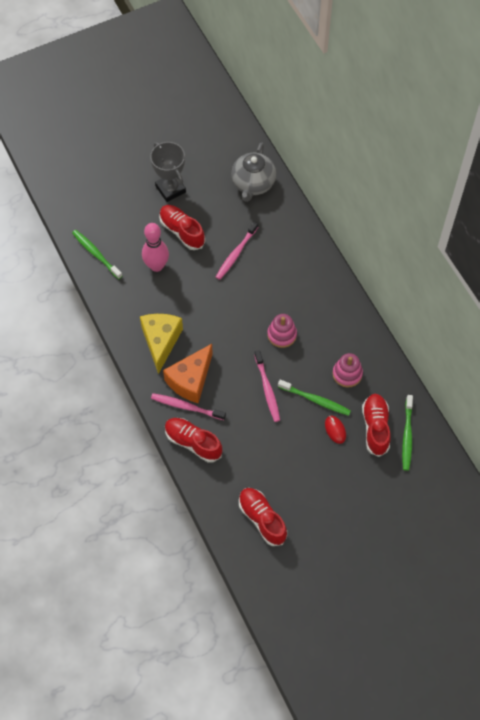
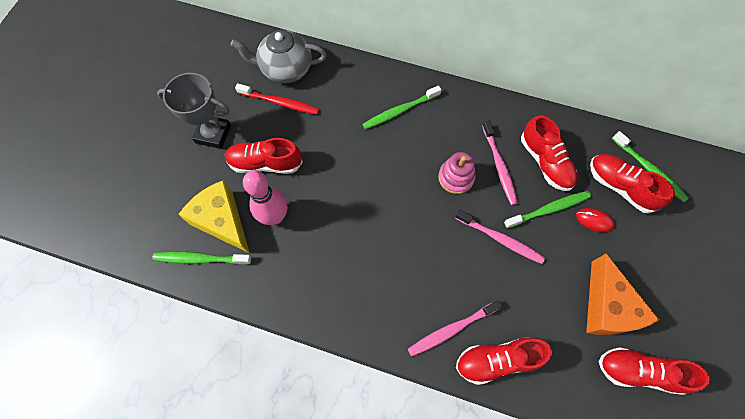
camera: 45 degrees left, 5 degrees up
yellow cheese [140,314,183,374] -> yellow cheese moved to [178,180,250,253]
orange cheese [163,344,213,403] -> orange cheese moved to [586,254,659,335]
pink toothbrush [216,221,258,280] -> pink toothbrush moved to [482,120,518,205]
grey teapot [231,142,276,202] -> grey teapot turned 120 degrees clockwise [231,30,327,83]
pink stacking toy [332,353,363,388] -> red shoe [521,115,578,191]
none -> red toothbrush [235,83,319,115]
none -> green toothbrush [362,85,442,129]

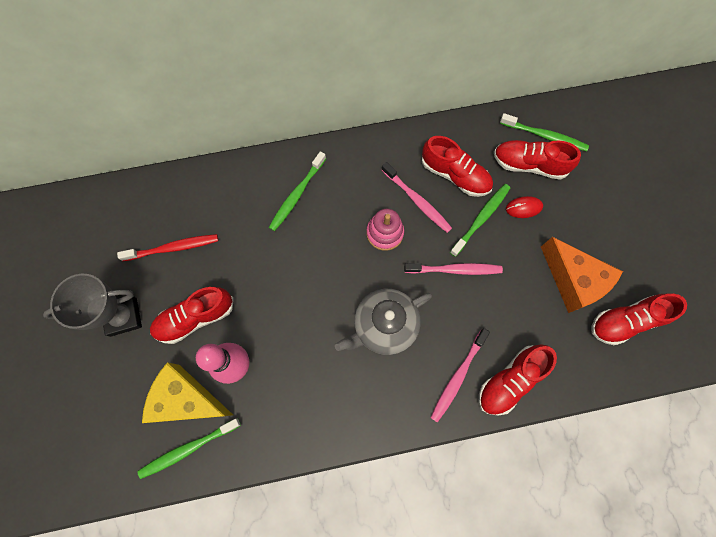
camera: 30 degrees left, 5 degrees up
grey teapot [231,30,327,83] -> grey teapot moved to [335,289,432,355]

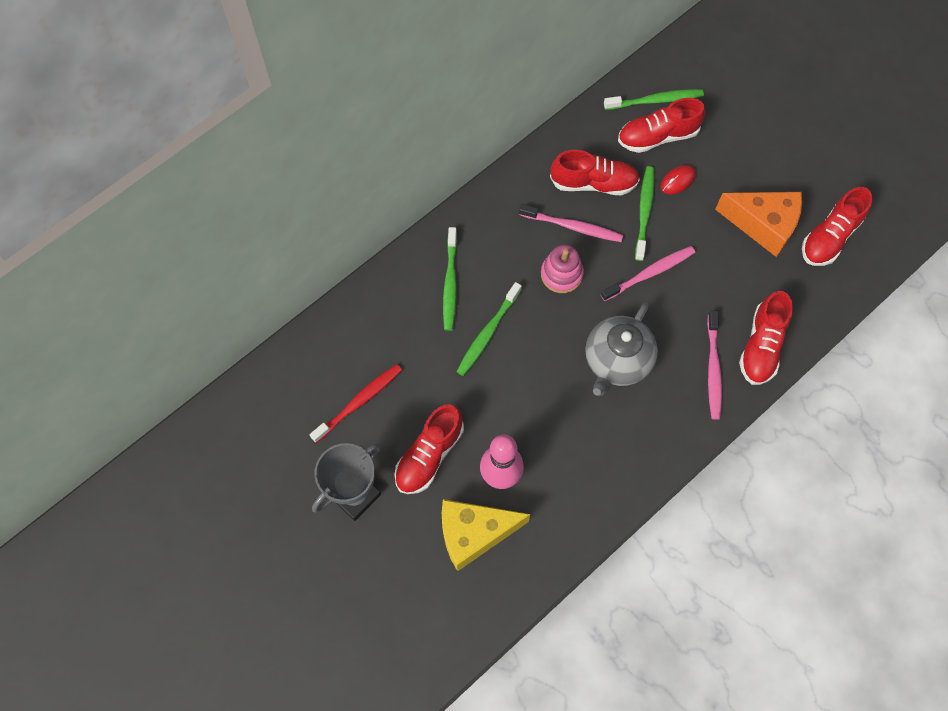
camera: 30 degrees left, 5 degrees down
green toothbrush [137,418,241,479] -> green toothbrush moved to [456,282,522,376]

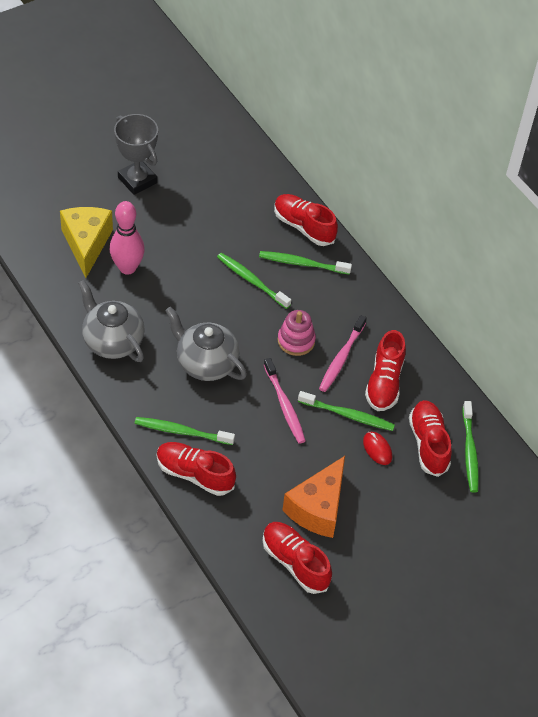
camera: 95 degrees right, 15 degrees down
red toothbrush [310,364,402,443] -> none
red shoe [394,404,464,494] -> red shoe moved to [274,194,338,246]
pink toothbrush [707,310,722,420] -> green toothbrush [135,417,235,445]
none -> grey teapot [78,280,145,362]

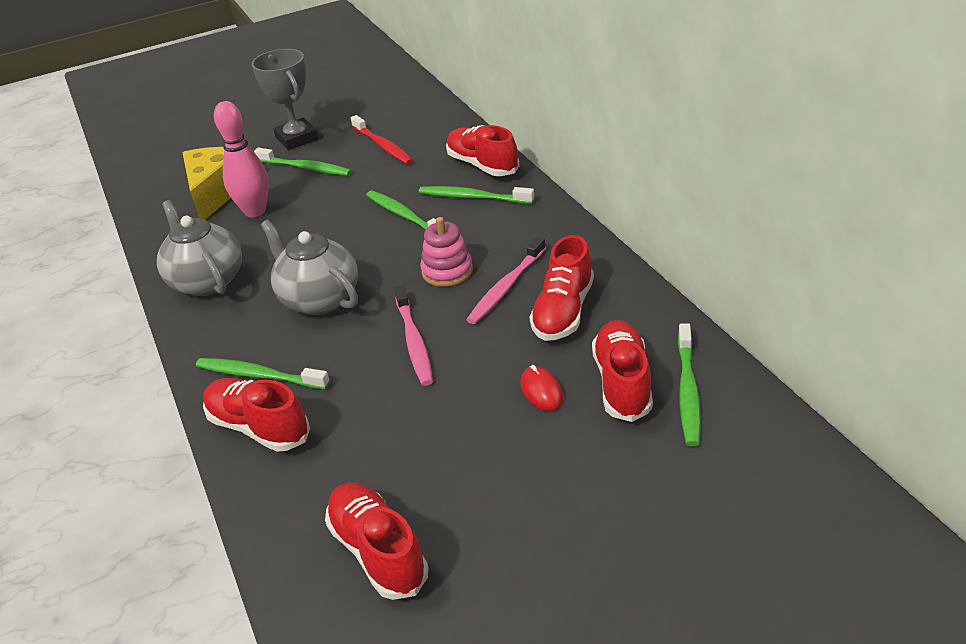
camera: 15 degrees right, 15 degrees down
orange cheese [283,456,345,538] -> none
green toothbrush [298,391,395,431] -> green toothbrush moved to [254,148,352,176]
none -> red toothbrush [351,115,413,164]

